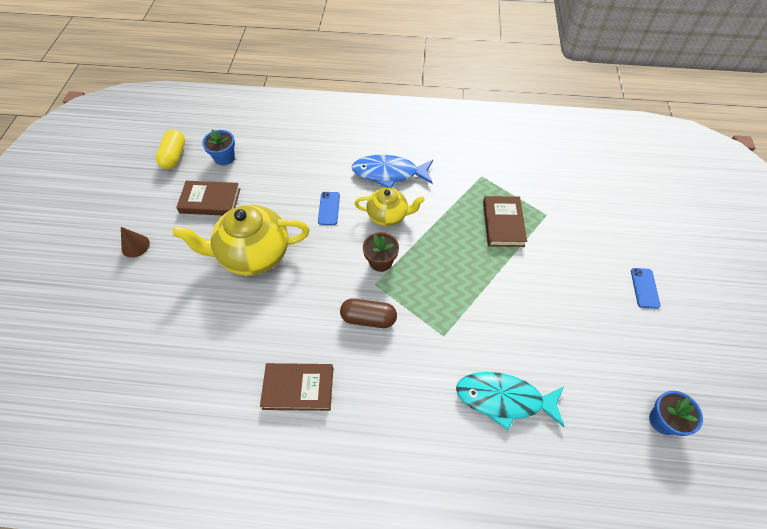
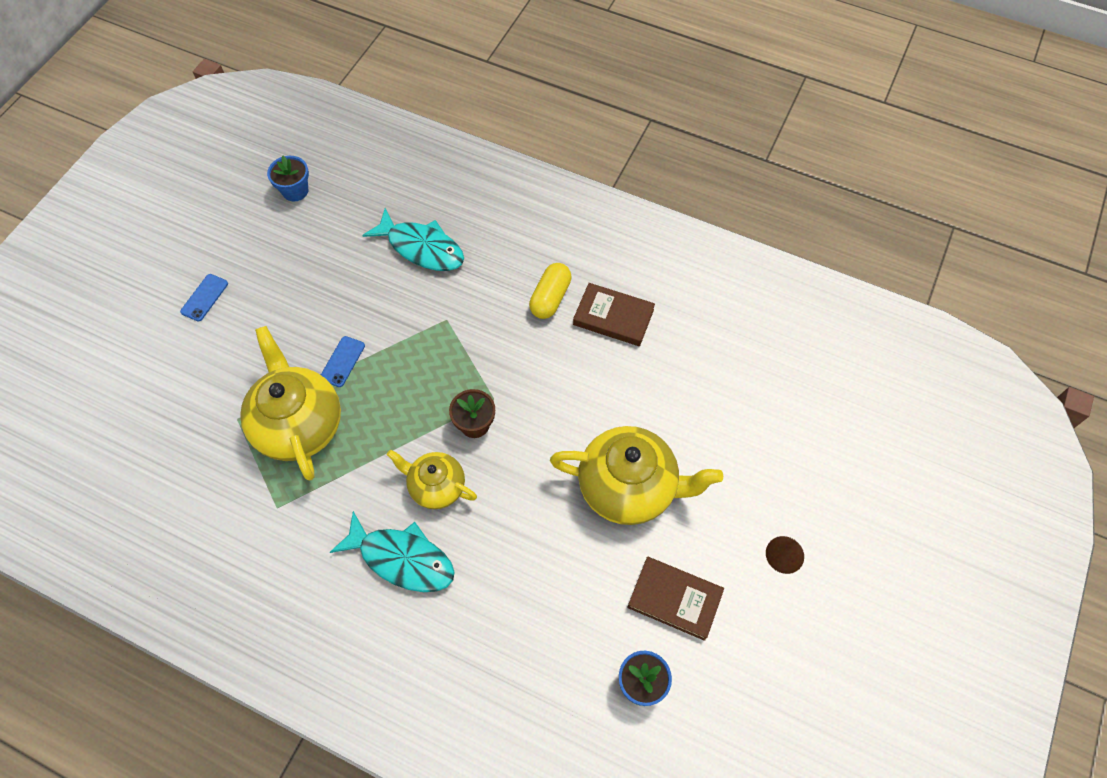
camera: 160 degrees left, 5 degrees up
yellow capsule [156,129,185,169] -> yellow capsule moved to [529,263,572,319]
blue phone [318,192,340,225] -> blue phone moved to [321,336,365,387]
brown capsule [340,299,397,328] -> none
blue fish [352,155,433,188] -> turquoise fish [330,511,455,592]
brown book [483,196,527,247] -> yellow teapot [240,326,341,481]

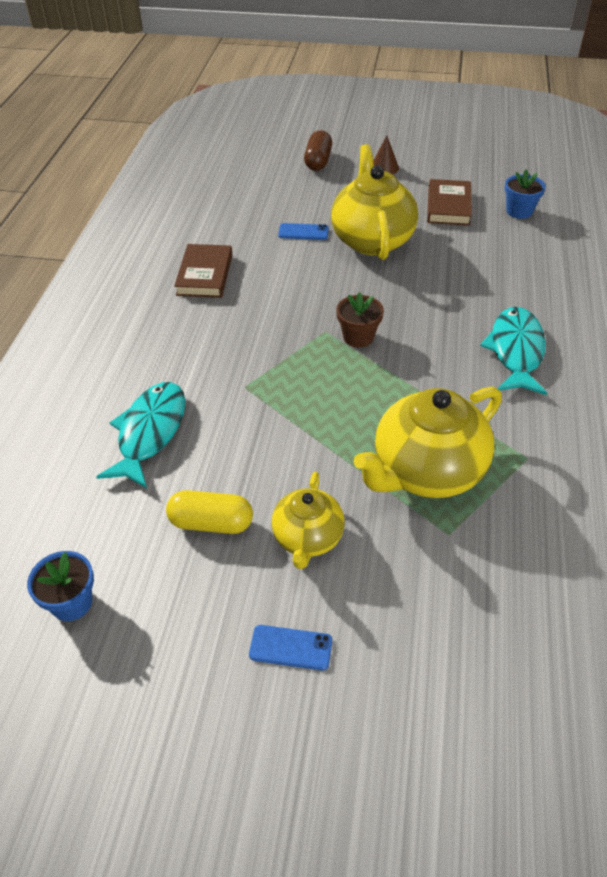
camera: 105 degrees left, 15 degrees down
blue phone [321,336,365,387] -> blue phone moved to [278,223,329,240]
yellow teapot [387,450,477,509] -> yellow teapot moved to [272,472,344,569]
yellow capsule [529,263,572,319] -> yellow capsule moved to [166,490,253,534]
none -> brown capsule [304,130,332,171]

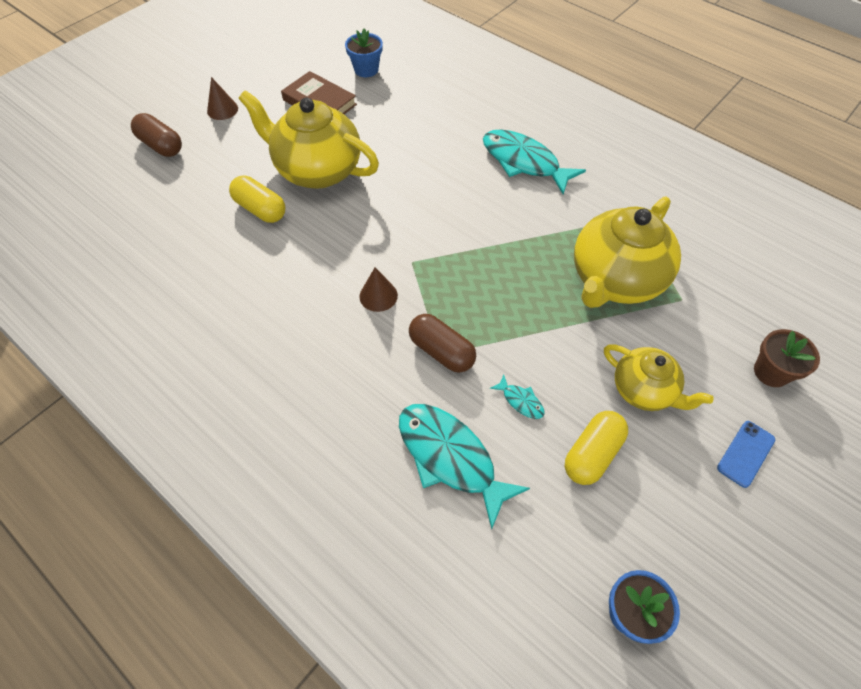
camera: 60 degrees left, 10 degrees up
brown book [174,244,232,298] -> none
blue phone [278,223,329,240] -> yellow capsule [229,175,285,223]
brown flower pot [336,292,384,348] -> brown flower pot moved to [754,329,820,387]
yellow teapot [354,387,502,498] -> yellow teapot turned 45 degrees clockwise [574,197,681,308]
none -> brown cone [359,267,398,312]
none -> brown capsule [409,314,476,373]
none -> turquoise fish [490,374,545,419]

